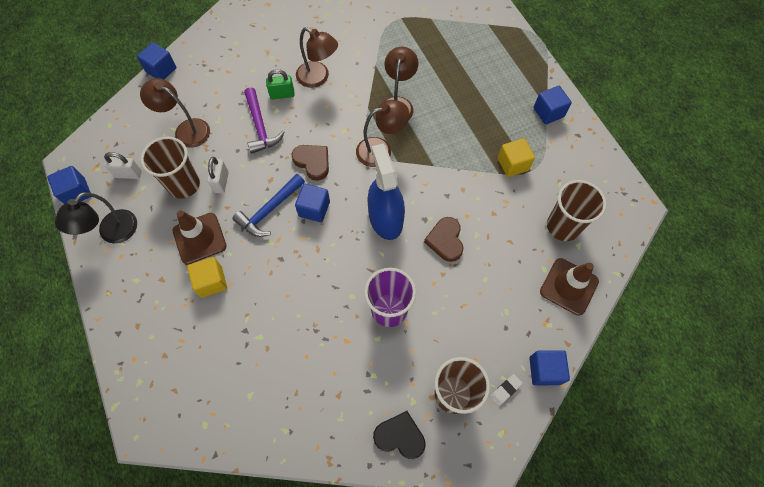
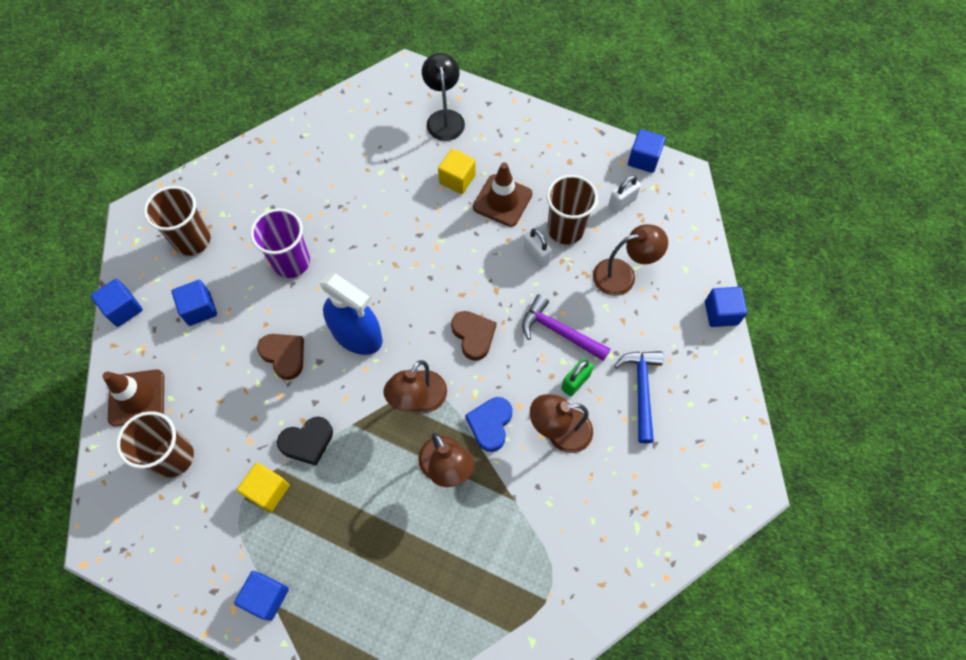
camera: 140 degrees right, 0 degrees up
black lamp [55,192,137,243] -> black lamp moved to [422,53,465,141]
blue hammer [232,174,305,237] -> blue hammer moved to [614,351,663,443]
brown heart [291,145,329,181] -> brown heart turned 120 degrees counterclockwise [451,311,496,361]
blue cube [295,184,330,222] -> blue cube moved to [171,280,217,326]
black heart [373,411,426,459] -> black heart moved to [277,417,333,466]
white eraser [490,374,523,406] -> none
none -> blue heart [465,397,512,452]

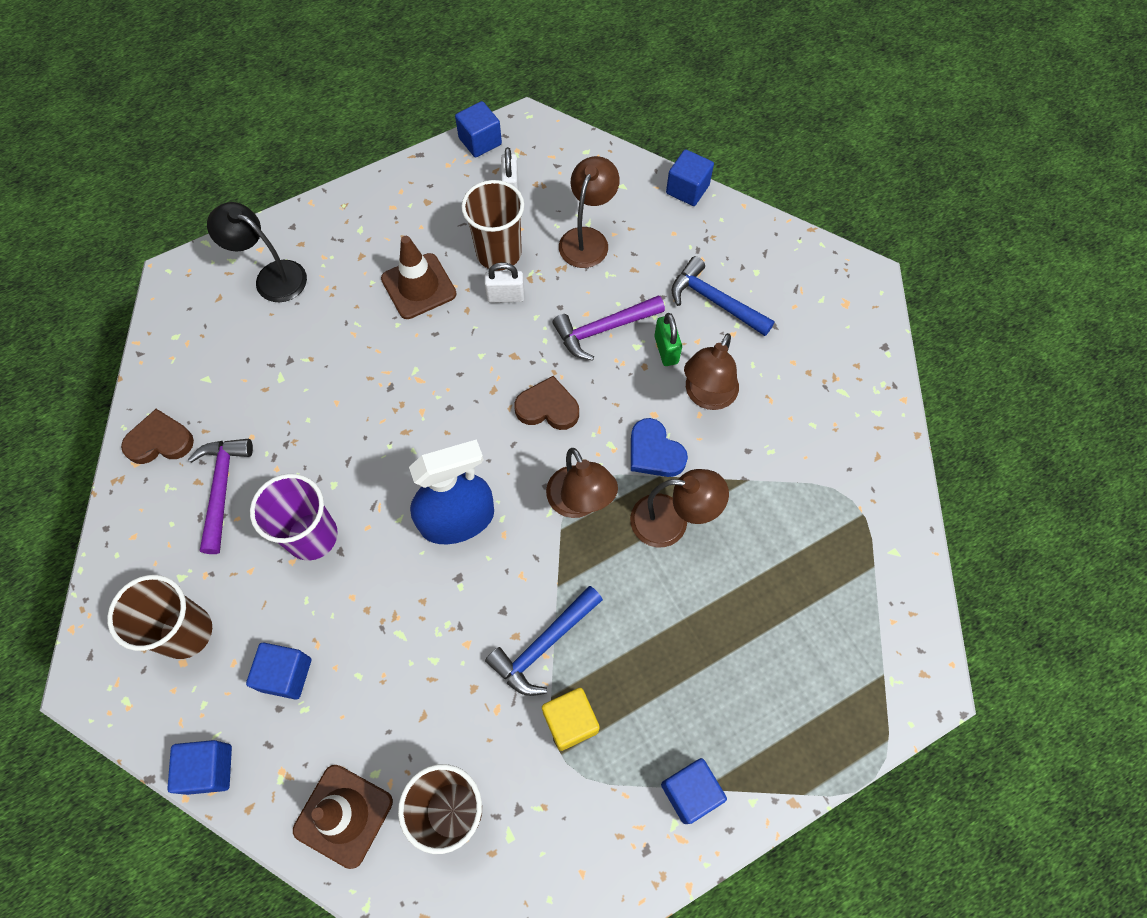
camera: 55 degrees left, 0 degrees up
brown heart [257,334,304,380] -> brown heart moved to [121,409,194,464]
black heart [277,417,333,466] -> blue hammer [485,586,603,696]
yellow cube [438,149,476,194] -> none
none -> purple hammer [188,439,253,554]

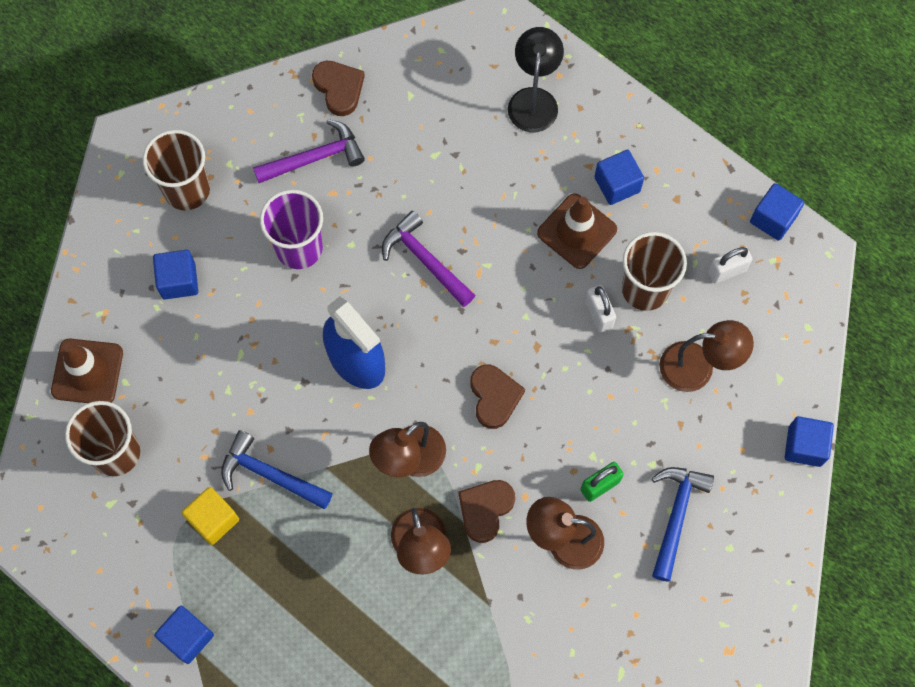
camera: 70 degrees right, 5 degrees up
blue cube [167,740,232,795] -> blue cube moved to [594,150,644,205]
purple hammer [553,295,665,361] -> purple hammer moved to [382,211,475,307]
blue heart [631,418,688,477] -> brown heart [459,480,515,543]

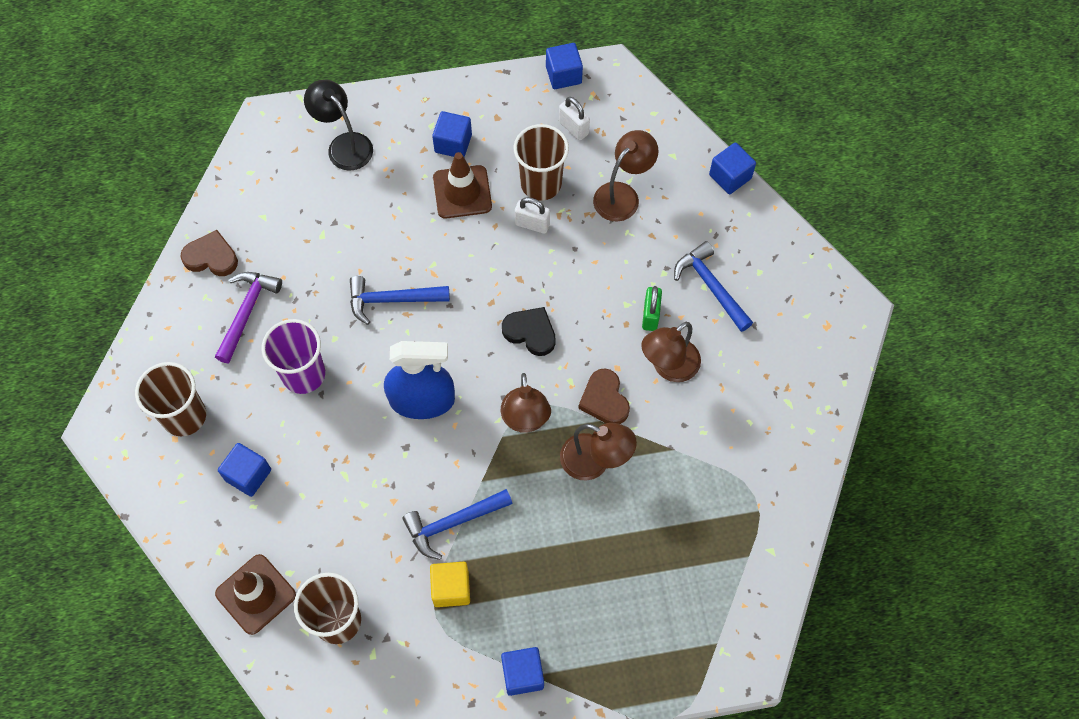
camera: 50 degrees left, 5 degrees down
purple hammer [382,211,475,307] -> blue hammer [350,276,450,325]
brown heart [470,364,525,429] -> black heart [502,307,556,356]
white padlock [708,247,753,283] -> white padlock turned 60 degrees counterclockwise [559,97,590,140]

